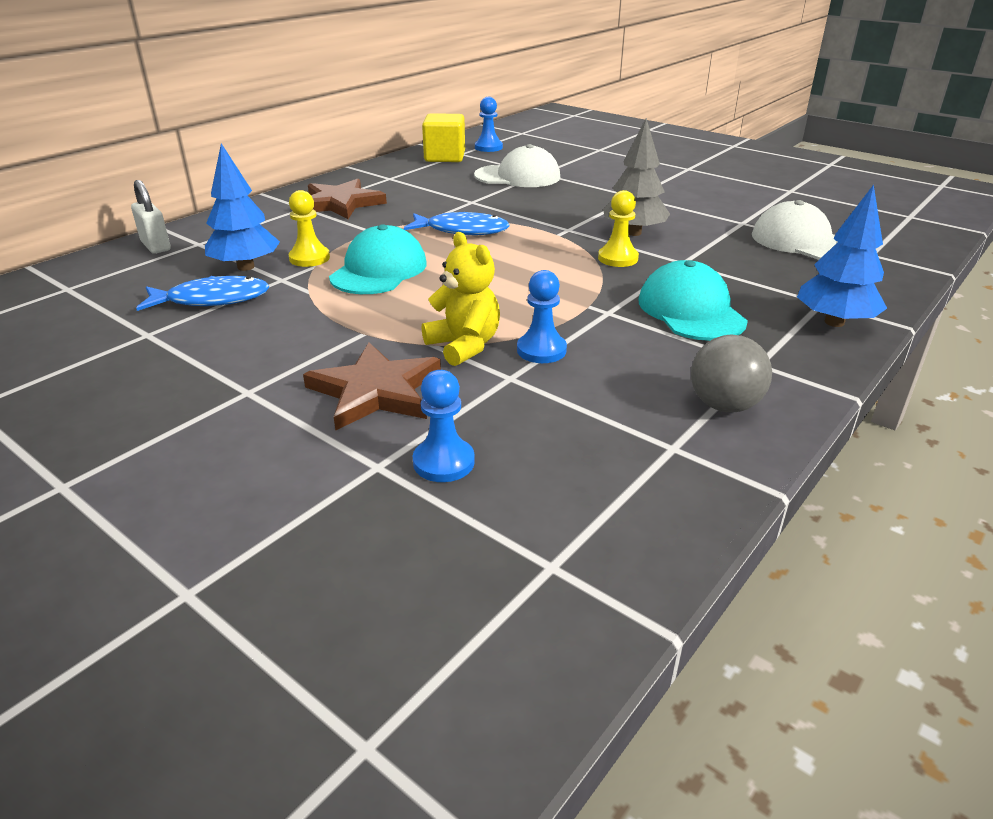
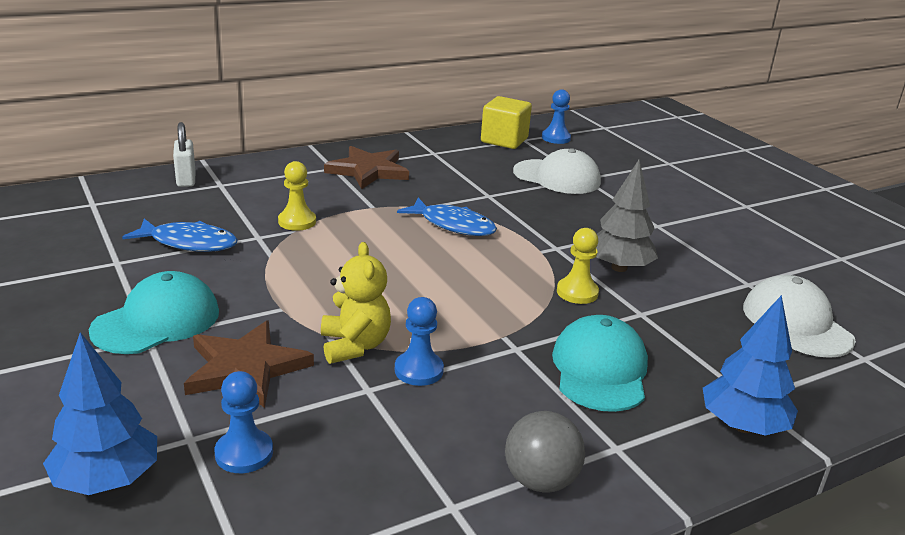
camera: 20 degrees right, 5 degrees down
blue tree [205,143,280,271] -> blue tree moved to [43,332,157,495]
turquoise cap [329,224,427,294] -> turquoise cap moved to [89,271,219,354]

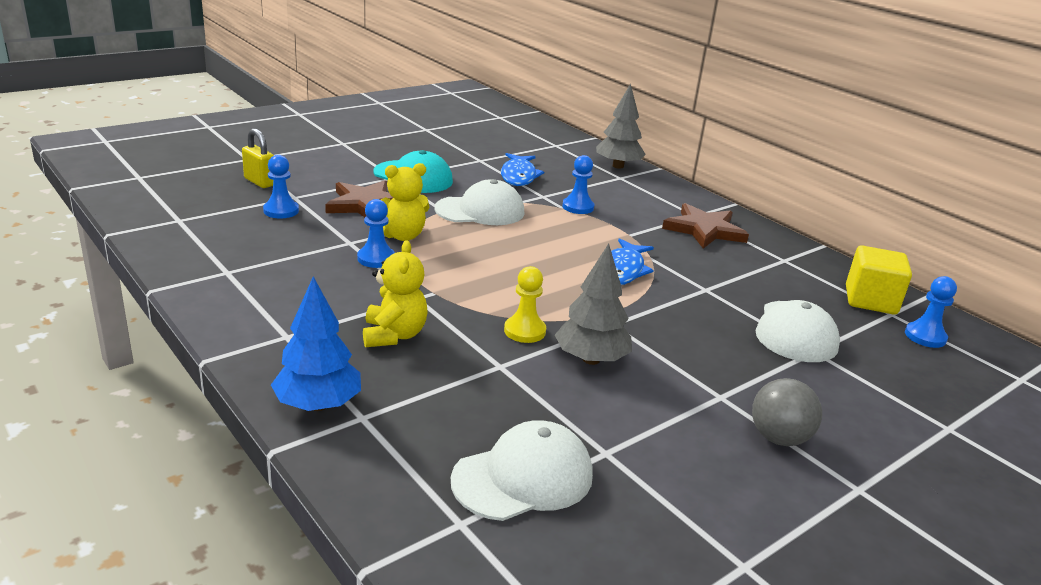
camera: 80 degrees right, 0 degrees up
blue tree [43,332,157,495] -> yellow padlock [242,129,274,188]
white padlock [173,122,195,187] -> grey tree [596,84,646,169]
yellow pawn [278,161,316,231] -> blue pawn [562,155,594,214]
grey ball [505,411,585,493] -> grey ball moved to [752,378,822,446]
turquoise cap [552,315,648,412] -> yellow teddy bear [363,240,428,347]
none -> white cap [435,179,525,225]

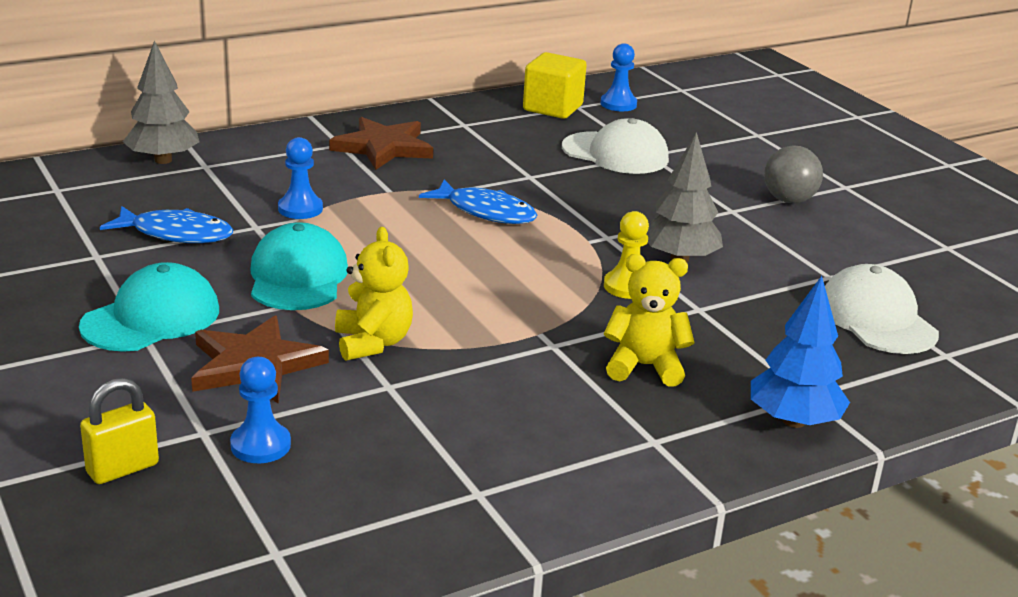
camera: 80 degrees left, 0 degrees up
blue pawn [357,199,395,268] -> none
white cap [435,179,525,225] -> turquoise cap [251,222,348,310]

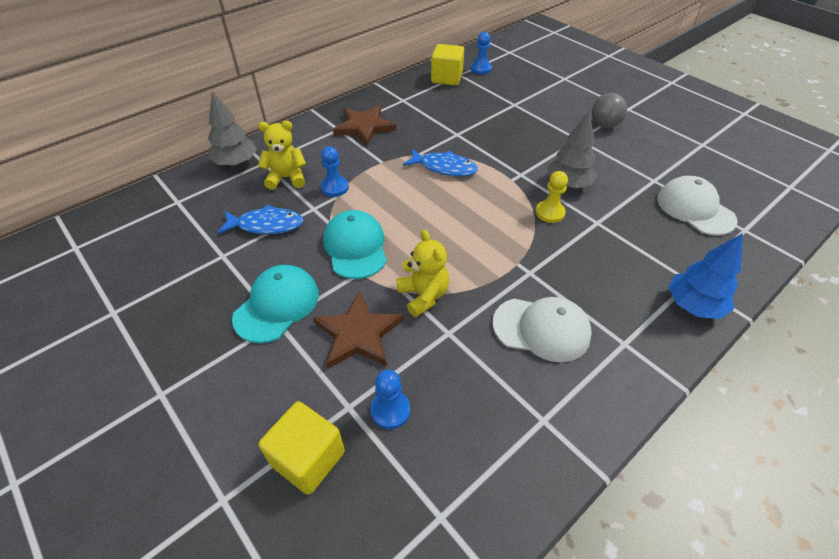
camera: 10 degrees left, 20 degrees up
yellow padlock [80,378,159,484] -> yellow cube [258,401,345,495]
white cap [562,118,669,174] -> white cap moved to [493,297,592,362]
yellow teddy bear [604,254,694,387] -> yellow teddy bear moved to [258,121,306,190]

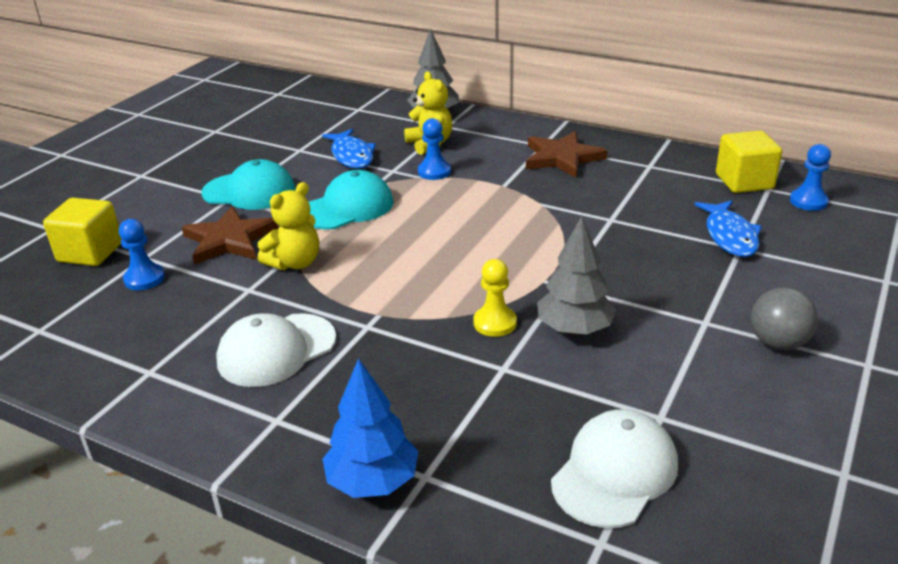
camera: 70 degrees right, 15 degrees down
blue fish [403,149,478,177] -> blue fish moved to [694,200,762,257]
white cap [493,297,592,362] -> white cap turned 60 degrees clockwise [216,313,336,387]

